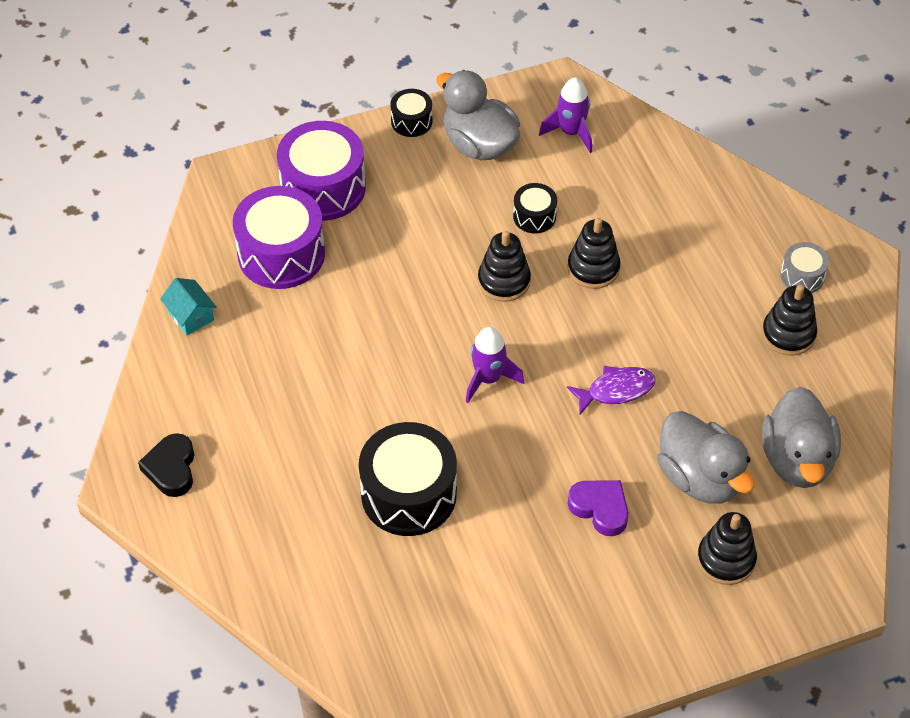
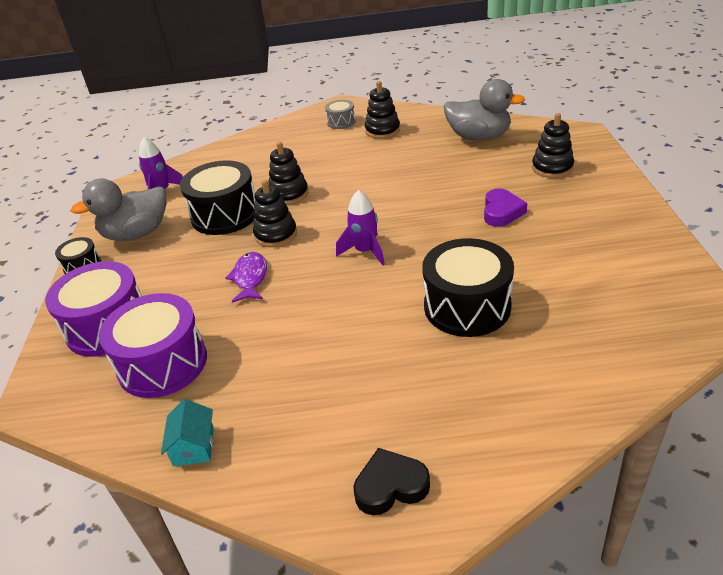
camera: 70 degrees left, 15 degrees down
black heart [138,433,194,497] -> black heart turned 150 degrees clockwise [353,448,430,515]
turquoise house [160,278,217,335] -> turquoise house turned 75 degrees counterclockwise [161,399,214,466]
black drum [513,183,557,233] -> black drum [180,160,255,235], size x2.00
purple fish [567,366,656,414] -> purple fish moved to [225,252,267,303]
purple heart [568,480,628,536] -> purple heart turned 135 degrees clockwise [484,189,527,227]
grey duck [657,411,755,504] -> none

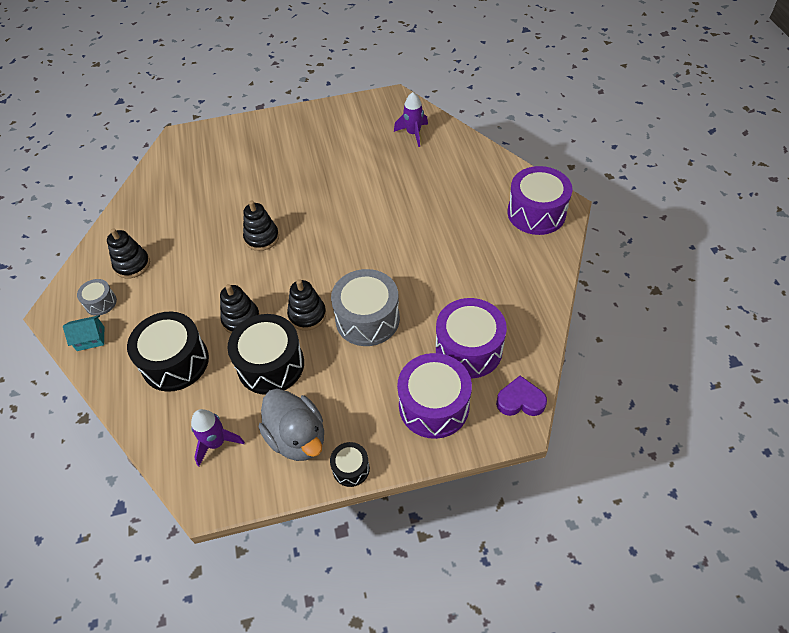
camera: 100 degrees left, 15 degrees up
turquoise house [161,399,214,466] -> turquoise house moved to [63,315,104,351]
purple fish [225,252,267,303] -> grey drum [331,269,400,346]
purple rocket [336,190,385,266] -> purple rocket moved to [394,92,428,147]
black heart [353,448,430,515] -> purple drum [507,166,572,235]
black drum [422,238,514,337] -> black drum moved to [127,312,209,392]
grey duck [444,79,525,141] -> none
purple heart [484,189,527,227] -> purple heart moved to [496,376,547,416]
black stacking toy [532,113,574,178] -> black stacking toy moved to [243,201,279,251]

